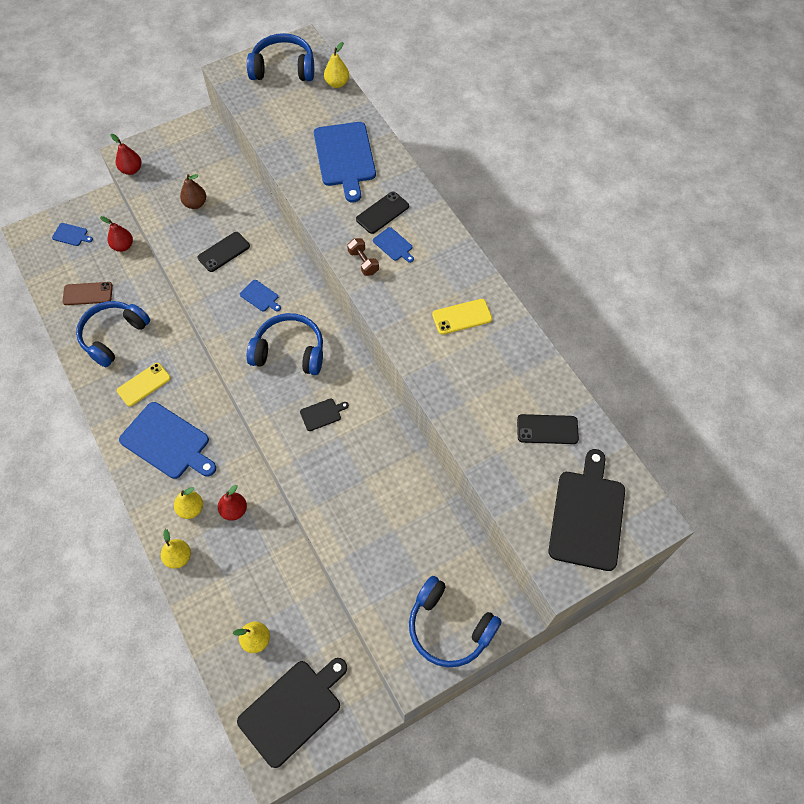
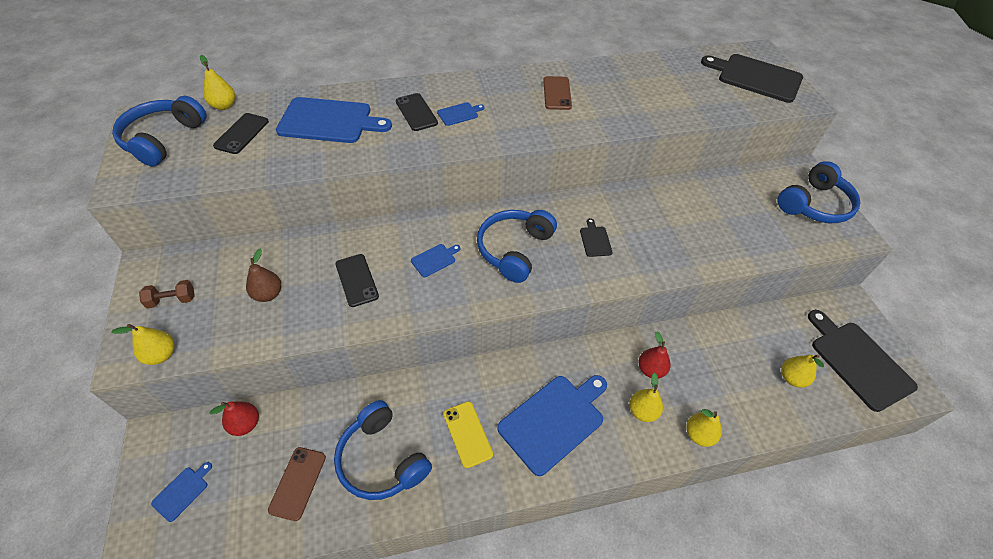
camera: 75 degrees left, 10 degrees down
red pear [110,134,141,175] -> yellow pear [111,324,175,365]
brown dumbbell [347,238,379,276] -> brown dumbbell moved to [139,280,195,309]
yellow phone [432,299,492,335] -> brown phone [543,76,572,110]
black phone [517,414,579,444] -> black phone moved to [213,113,269,154]

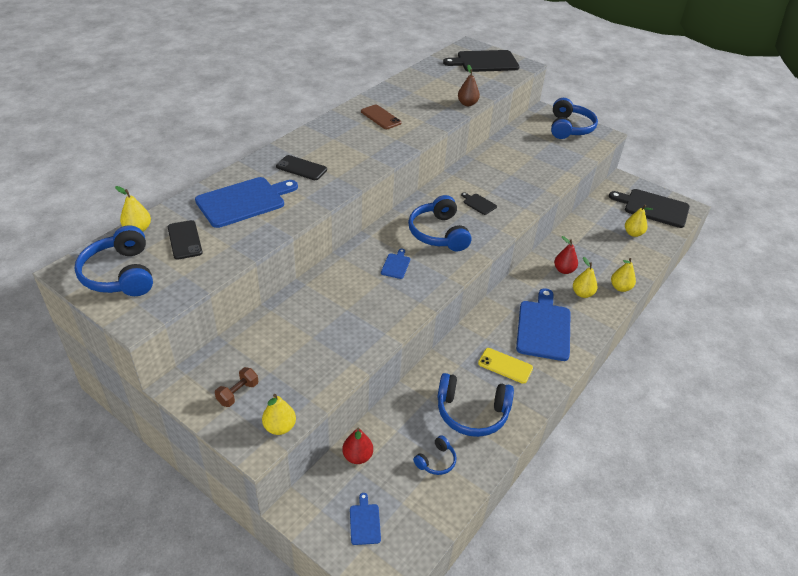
camera: 40 degrees left, 10 degrees down
brown pear [246,248,281,302] -> brown pear moved to [458,65,480,106]
brown phone [268,447,326,521] -> blue headphones [413,435,456,475]
black phone [335,254,379,307] -> none
blue cutting board [437,102,485,126] -> none

